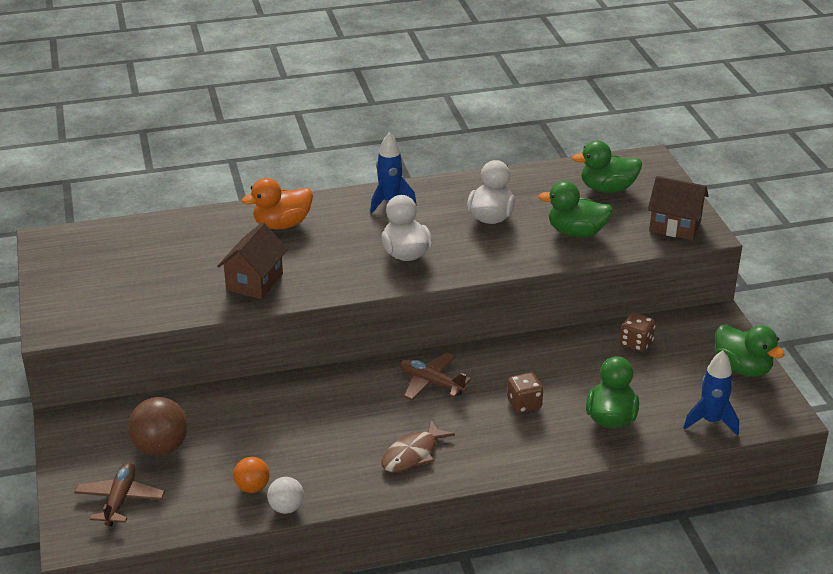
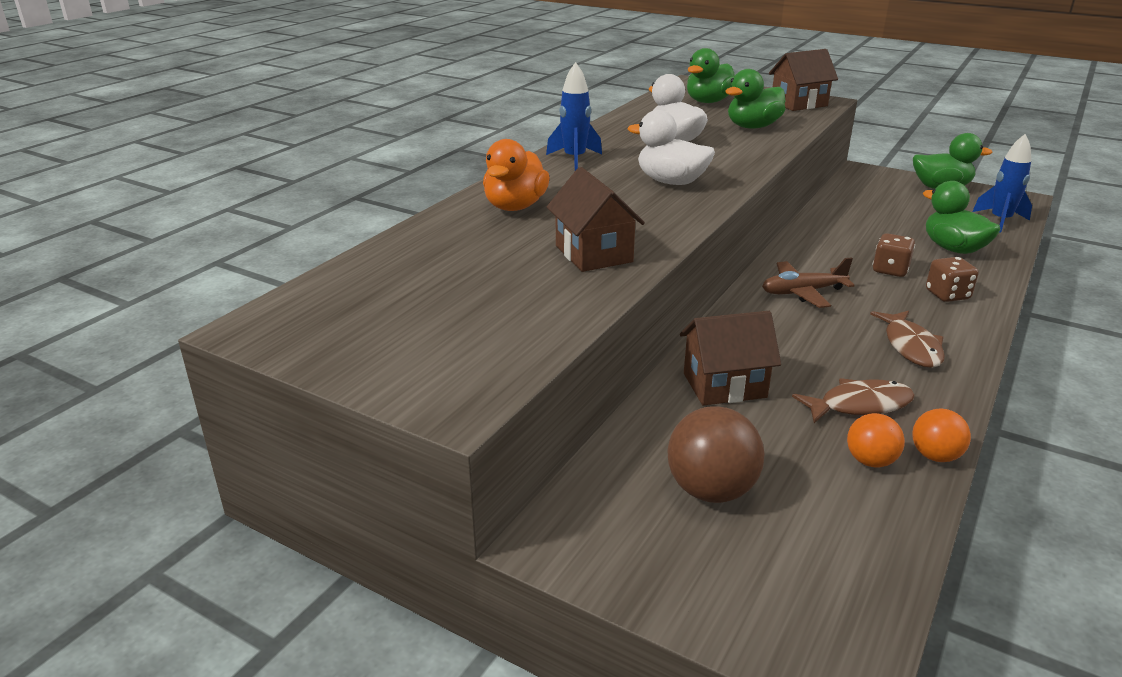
camera: 45 degrees left, 5 degrees down
brown plane [74,462,165,527] -> none
white ball [267,477,304,514] -> orange ball [912,408,971,462]
brown dice [620,313,656,352] -> brown dice moved to [926,257,979,302]
none -> brown house [680,311,781,405]
none -> brown fish [792,378,915,423]

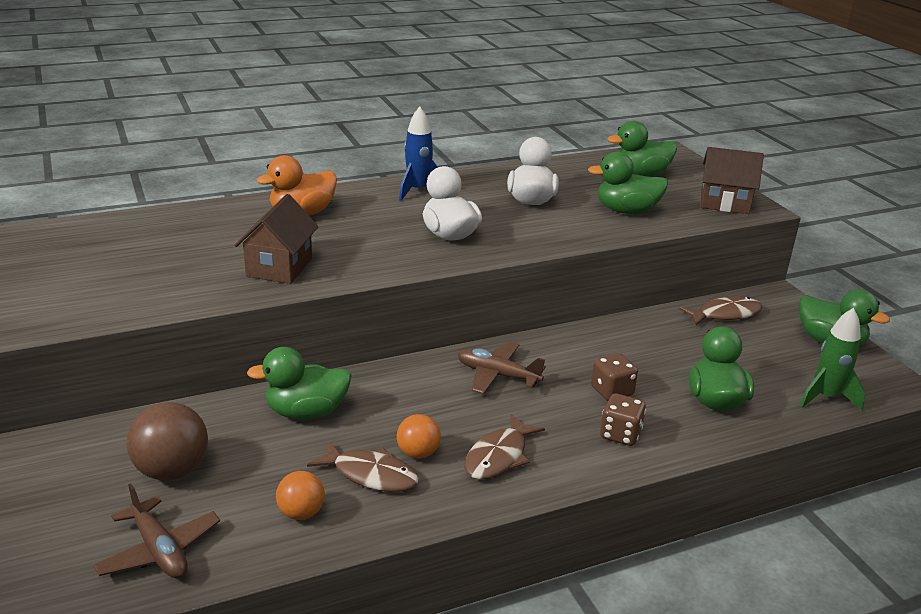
camera: 35 degrees right, 0 degrees up
brown house [680,311,781,405] -> green duck [247,347,352,419]
orange ball [912,408,971,462] -> orange ball moved to [397,414,441,459]
blue rocket [973,134,1032,232] -> green rocket [800,308,866,411]
none -> brown plane [93,483,220,578]
none -> brown fish [679,296,763,325]

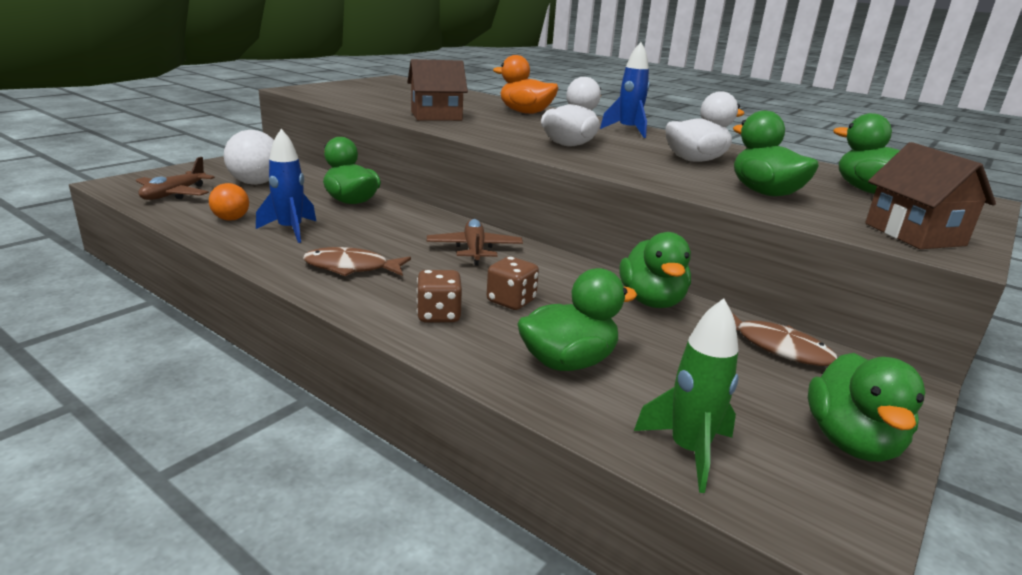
camera: 60 degrees right, 5 degrees down
brown ball [127,402,208,480] -> white ball [224,130,274,185]
brown fish [307,441,419,492] -> blue rocket [256,129,316,243]
orange ball [397,414,441,459] -> none
none -> green duck [619,232,691,308]

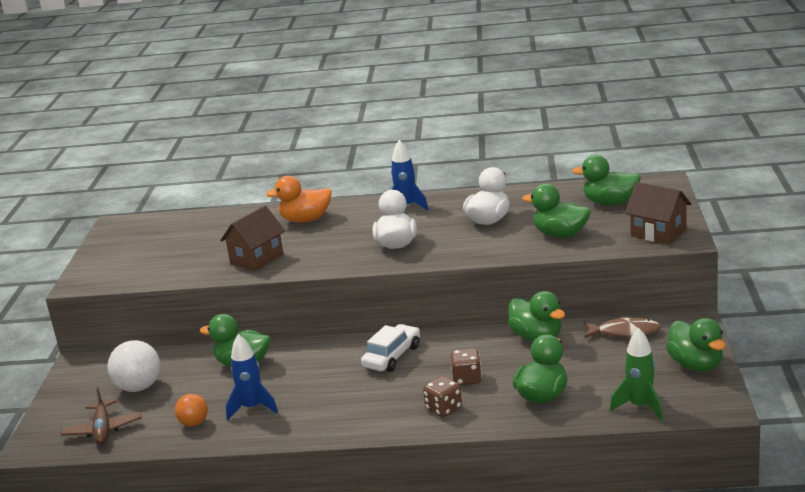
camera: 30 degrees left, 0 degrees up
brown fish [303,247,411,276] -> none
brown plane [427,219,523,266] -> white car [361,324,420,372]

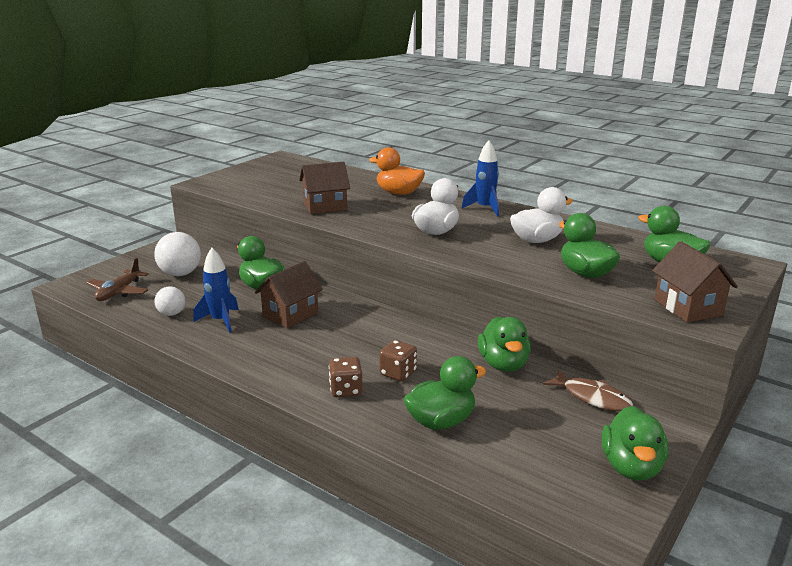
camera: 30 degrees right, 0 degrees up
orange ball [175,394,208,426] -> white ball [154,286,185,316]
white car [361,324,420,372] -> none
green rocket [610,328,663,421] -> none
none -> brown house [255,261,323,328]

